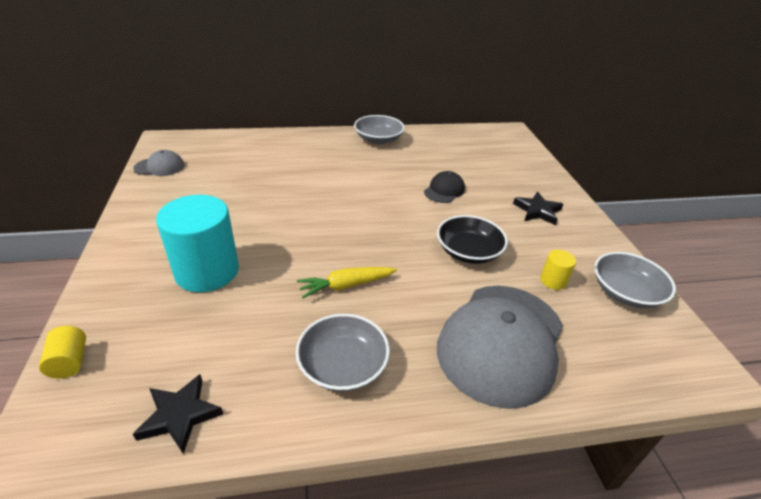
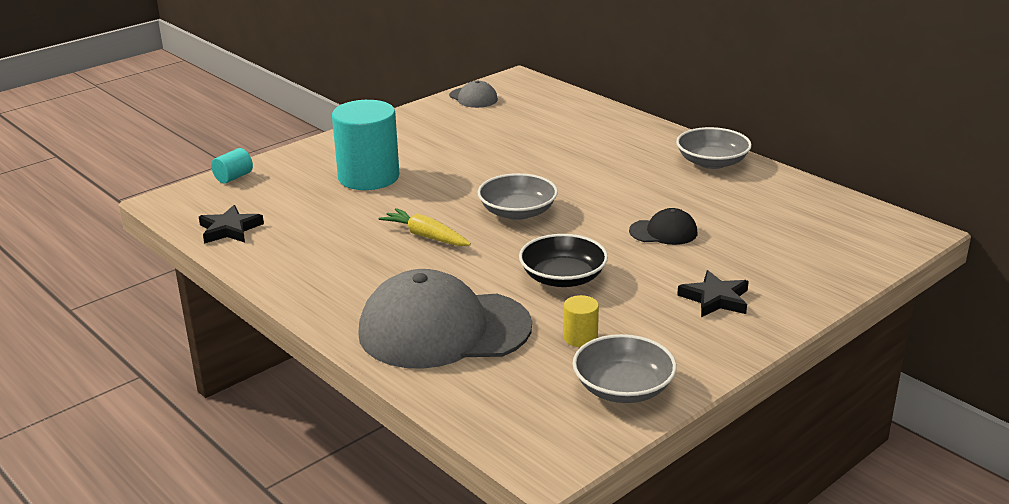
camera: 60 degrees right, 10 degrees down
yellow cylinder [39,326,86,378] -> turquoise cylinder [211,148,253,183]
grey bowl [296,314,390,391] -> grey bowl moved to [478,173,558,220]

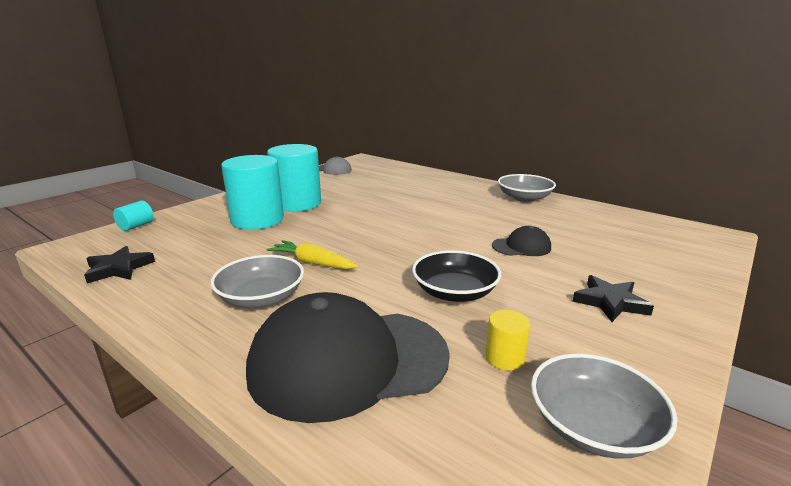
camera: 10 degrees left, 5 degrees down
grey cap [358,269,532,369] -> black cap [246,292,450,423]
grey bowl [478,173,558,220] -> grey bowl moved to [210,255,304,308]
none -> turquoise cylinder [267,144,321,212]

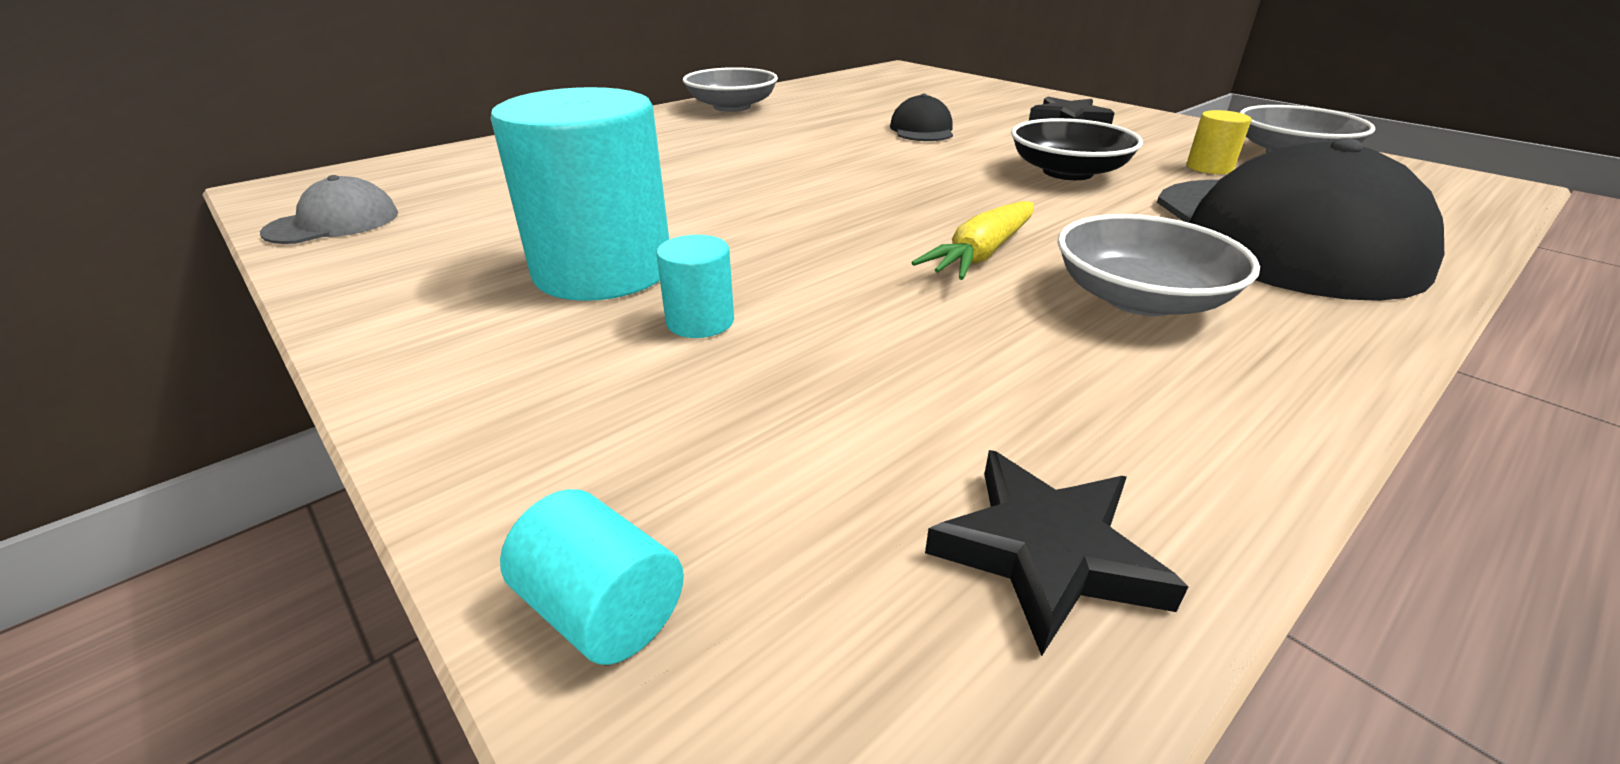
camera: 80 degrees left, 10 degrees up
turquoise cylinder [221,155,284,230] -> turquoise cylinder [656,235,734,338], size x0.44

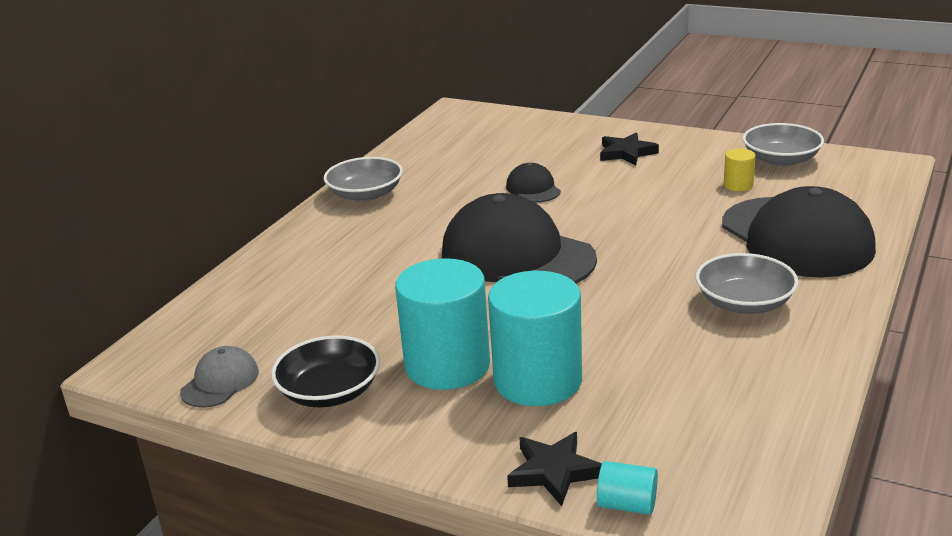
camera: 20 degrees left, 5 degrees down
turquoise cylinder [656,235,734,338] -> turquoise cylinder [488,271,582,406], size x2.29
yellow carrot [911,201,1034,280] -> none
black star [925,450,1188,656] -> black star moved to [507,432,602,506]
black bowl [1011,118,1143,180] -> black bowl moved to [271,335,380,408]
none -> black cap [442,193,597,284]

